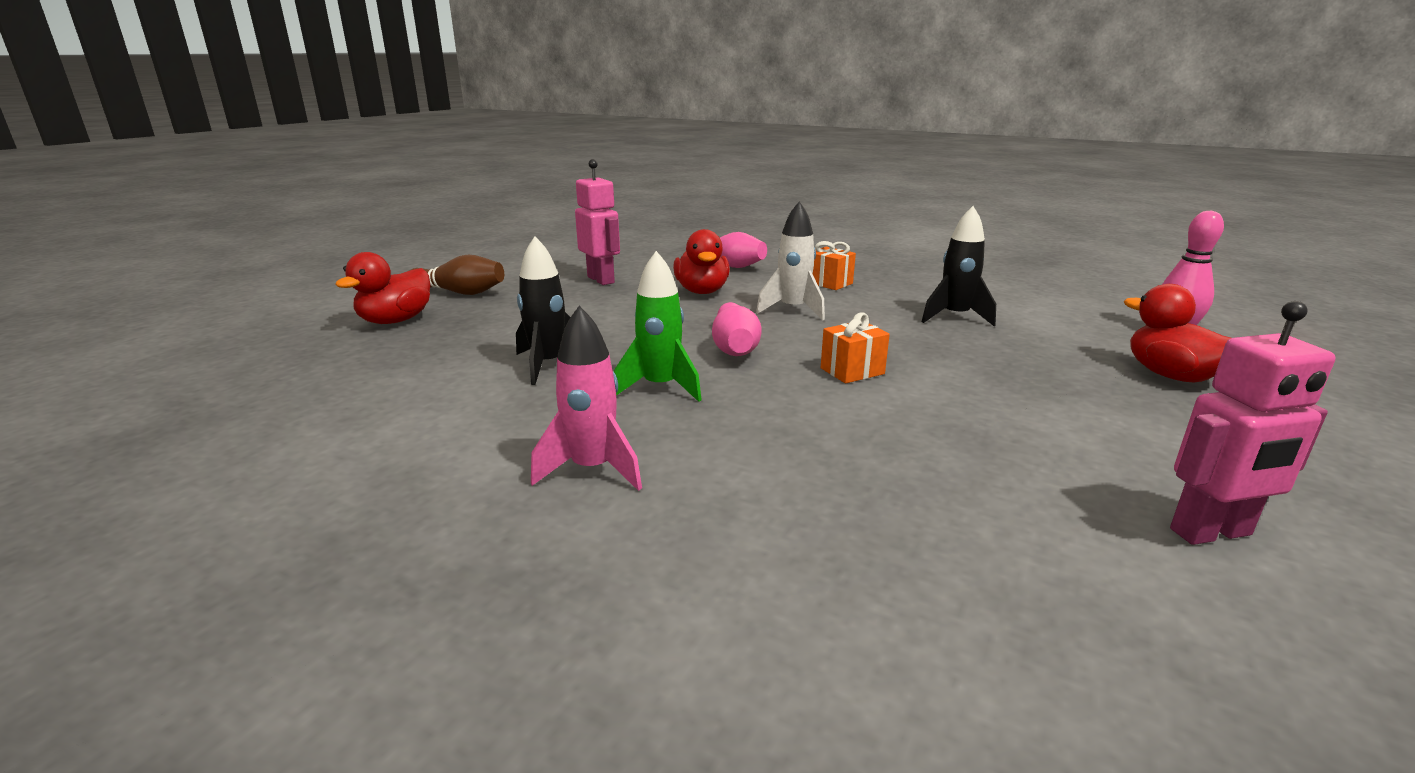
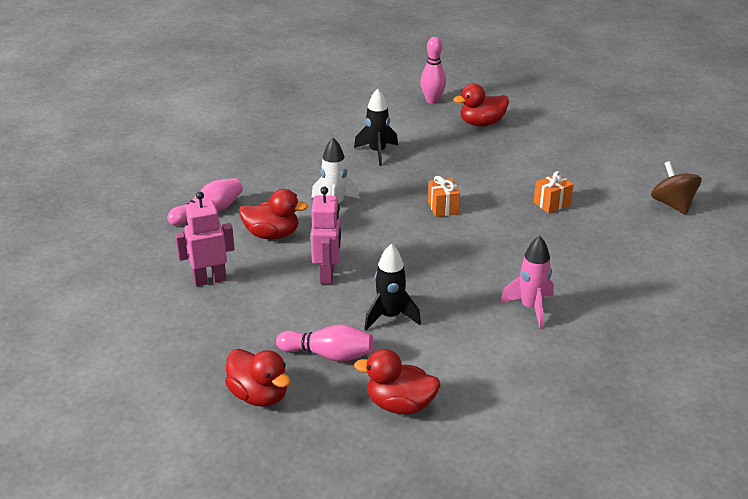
camera: 75 degrees left, 10 degrees up
brown bowling pin [409,255,504,295] -> none
green rocket [614,251,702,402] -> none
pink bowling pin [712,302,762,356] -> pink bowling pin moved to [276,324,373,362]
orange gift [813,241,856,290] -> orange gift moved to [534,171,574,213]
pink robot [1170,301,1335,545] -> pink robot moved to [311,187,341,284]
none -> red duck [354,349,440,415]
none -> brown spinning top [651,161,701,215]

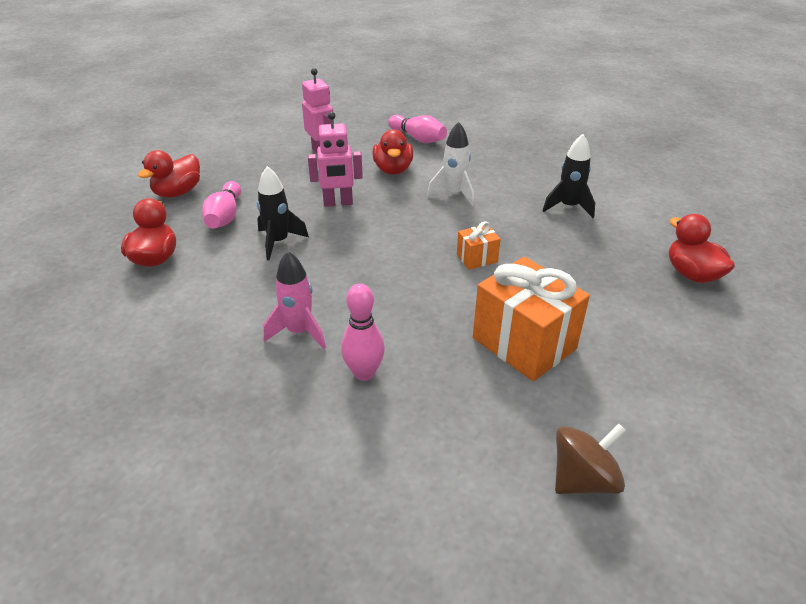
camera: 80 degrees right, 5 degrees up
pink bowling pin [420,37,446,104] -> pink bowling pin moved to [341,284,385,381]
orange gift [534,171,574,213] -> orange gift [473,257,590,381], size x2.10

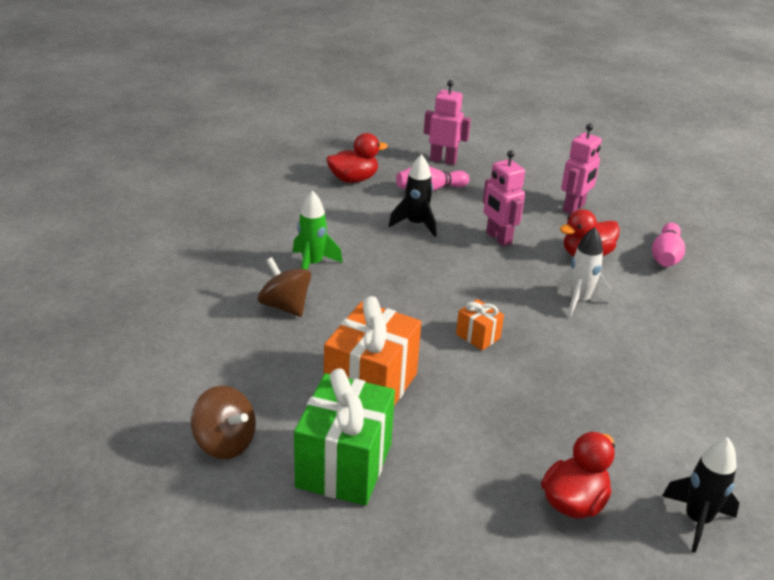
camera: 65 degrees right, 5 degrees down
red duck [138,150,200,197] -> pink robot [424,80,471,165]
pink rocket [263,251,326,349] -> green rocket [293,191,343,270]
pink bowling pin [341,284,385,381] -> brown spinning top [258,257,311,317]
black rocket [543,134,595,218] -> black rocket moved to [662,437,739,553]
none -> green gift [294,368,395,506]

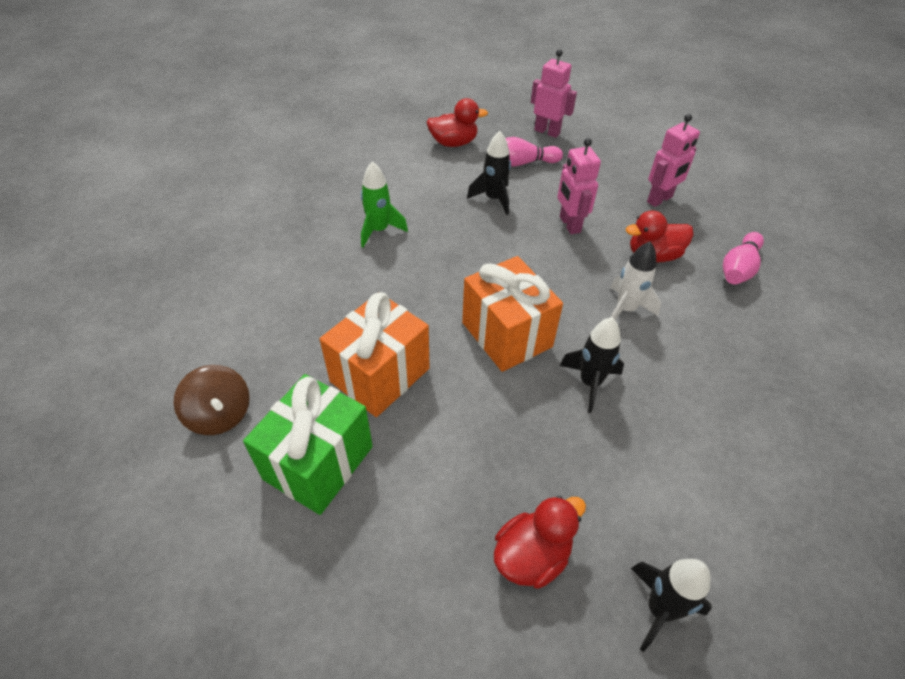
camera: 15 degrees right, 15 degrees up
brown spinning top [258,257,311,317] -> none
orange gift [456,299,504,350] -> orange gift [462,256,563,372], size x2.10
none -> black rocket [560,317,624,413]

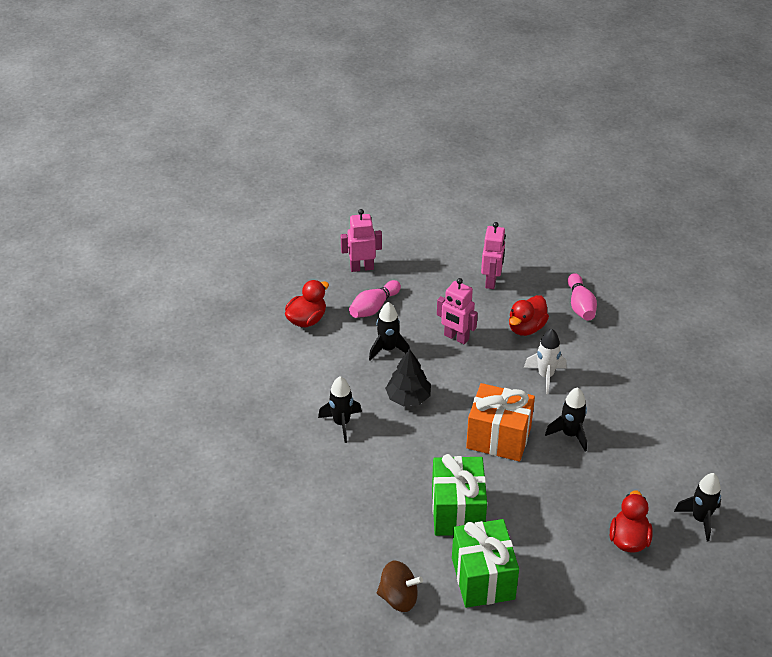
camera: 40 degrees left, 5 degrees down
orange gift [320,292,430,417] -> green gift [432,454,487,536]
green rocket [361,161,408,248] -> black rocket [318,376,362,443]
none -> black tree [385,348,431,406]

